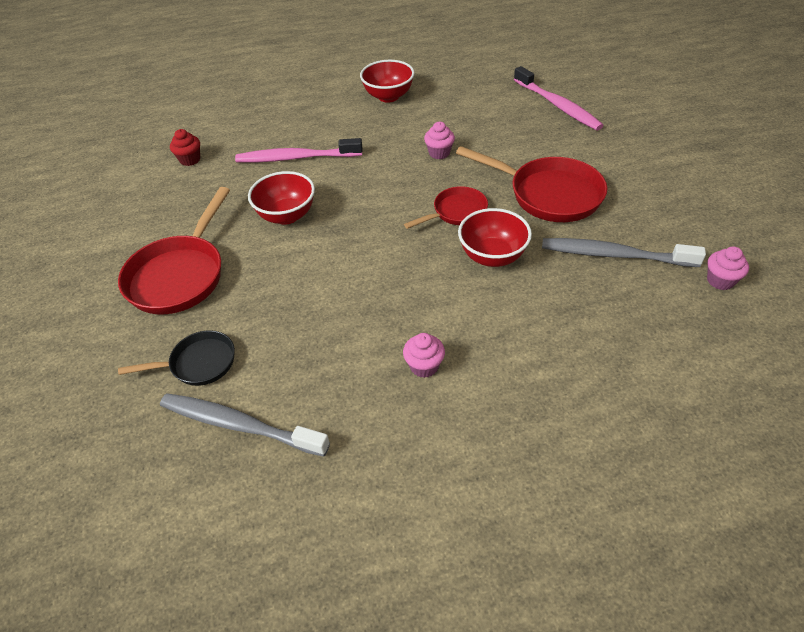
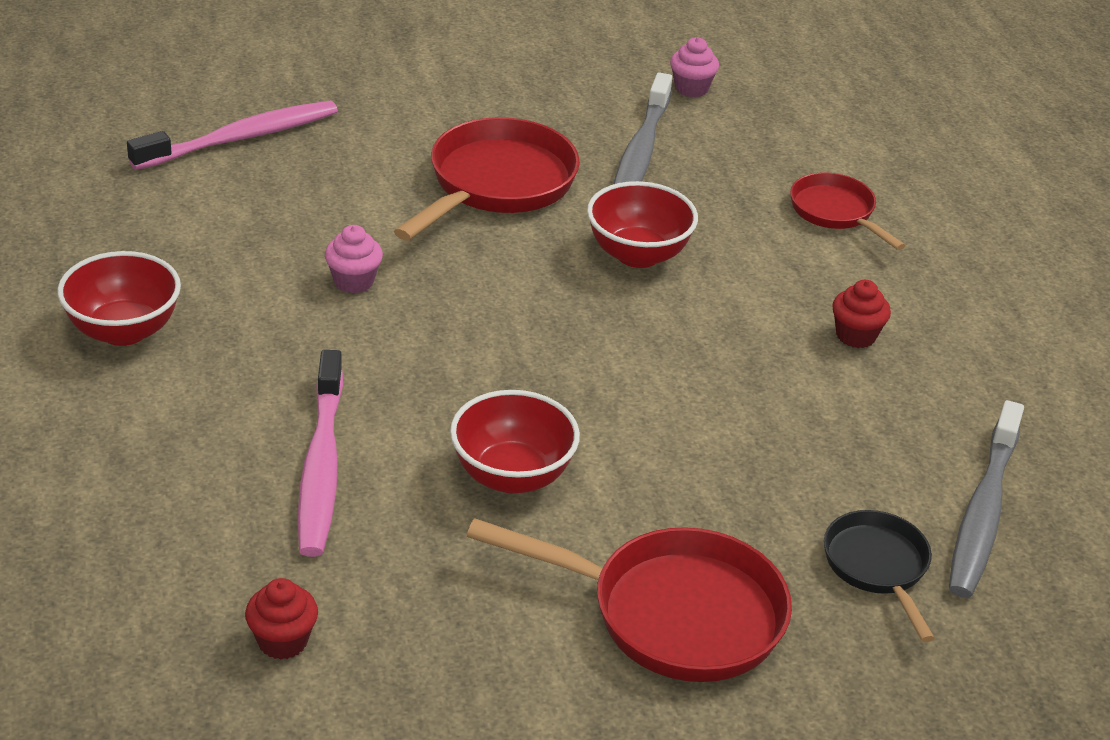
camera: 95 degrees left, 10 degrees down
pink cupcake [403,333,445,378] -> red cupcake [832,280,891,348]
red pan [404,186,488,229] -> red pan moved to [790,172,906,250]

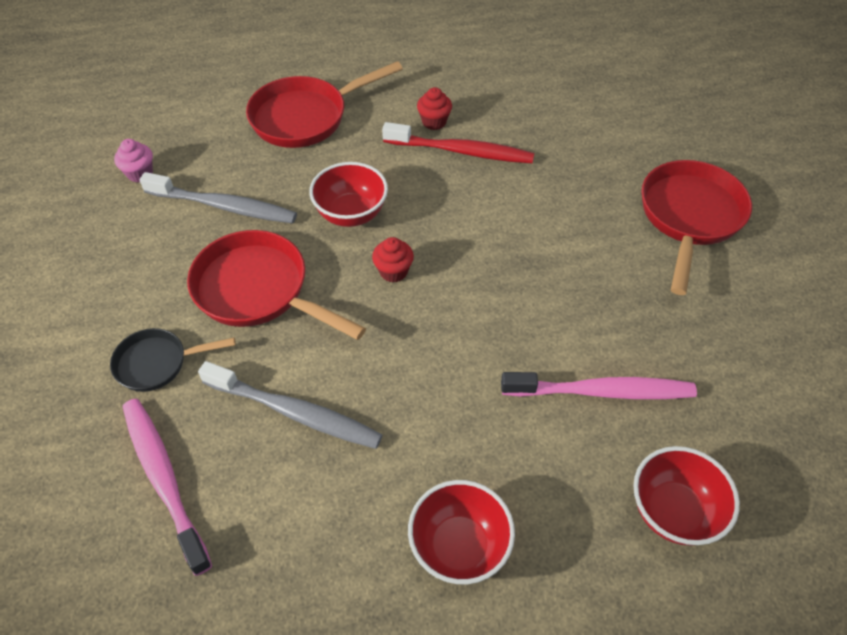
camera: 85 degrees left, 15 degrees up
red cupcake [245,578,318,660] -> red cupcake moved to [372,237,414,283]
pink cupcake [325,225,383,293] -> none
red bowl [450,390,580,494] -> red bowl moved to [633,446,740,546]
red pan [790,172,906,250] -> red pan [246,61,403,148], size x1.73
black pan [824,510,935,642] -> black pan moved to [110,328,236,392]
grey toothbrush [949,400,1024,598] -> grey toothbrush moved to [198,361,382,449]
none -> red toothbrush [382,122,534,163]

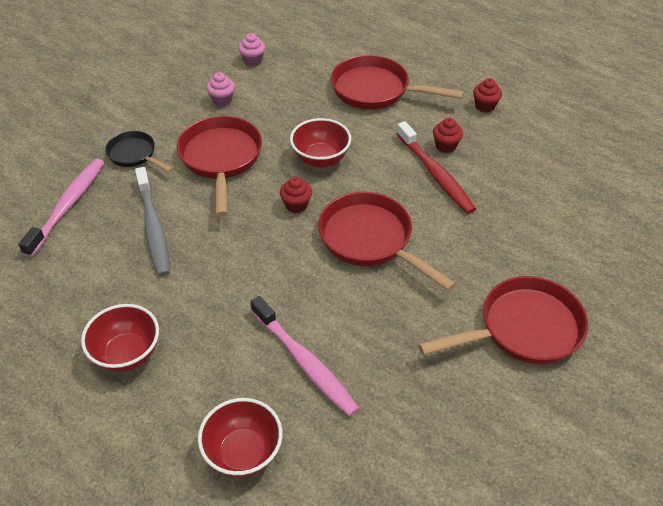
camera: 50 degrees right, 5 degrees down
grey toothbrush [139,172,297,223] -> none
none -> pink cupcake [206,72,235,106]
none -> red pan [318,192,456,291]
none -> red cupcake [473,78,502,113]

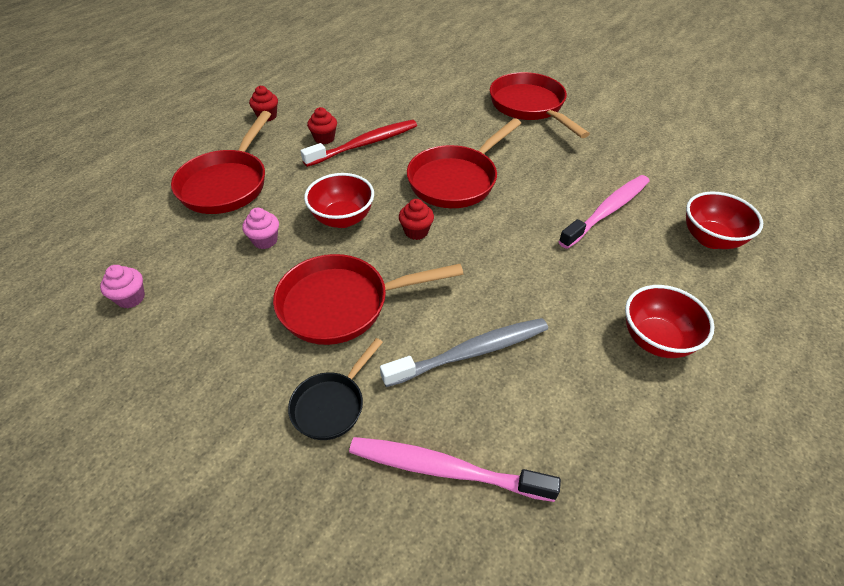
camera: 95 degrees left, 0 degrees up
pink cupcake [206,72,235,106] -> pink cupcake moved to [242,208,279,249]

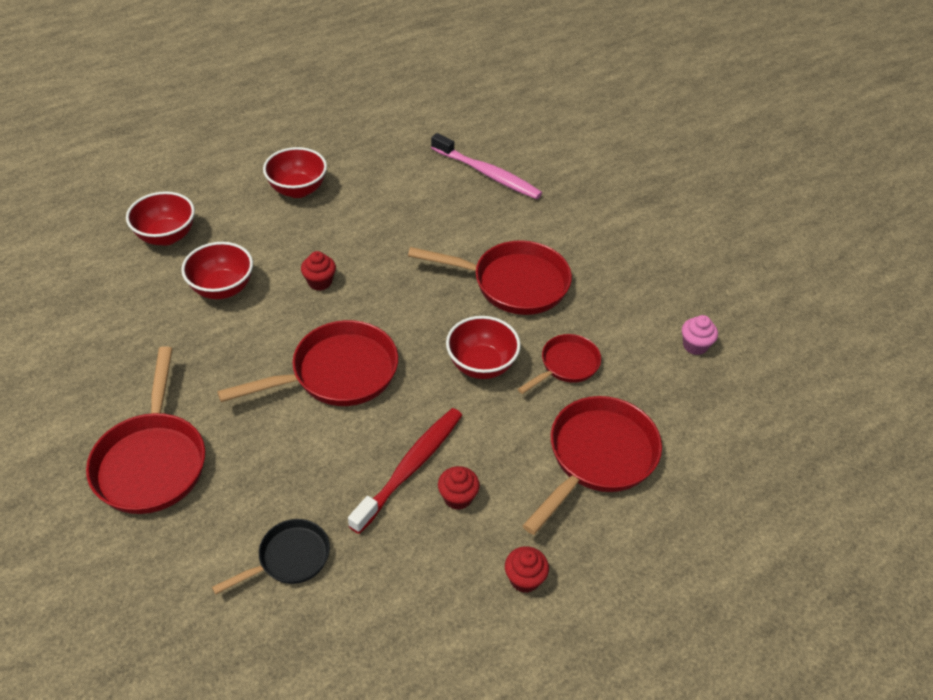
camera: 160 degrees left, 0 degrees up
pink cupcake [242,208,279,249] -> red pan [518,334,601,394]
black pan [288,338,383,440] -> black pan moved to [212,519,330,595]
red toothbrush [301,120,417,167] -> red toothbrush turned 135 degrees clockwise [348,408,462,534]
grey toothbrush [380,318,548,387] -> none
red cupcake [399,199,434,240] -> red cupcake moved to [301,251,336,291]
pink toothbrush [559,175,649,249] -> red bowl [181,242,253,299]

